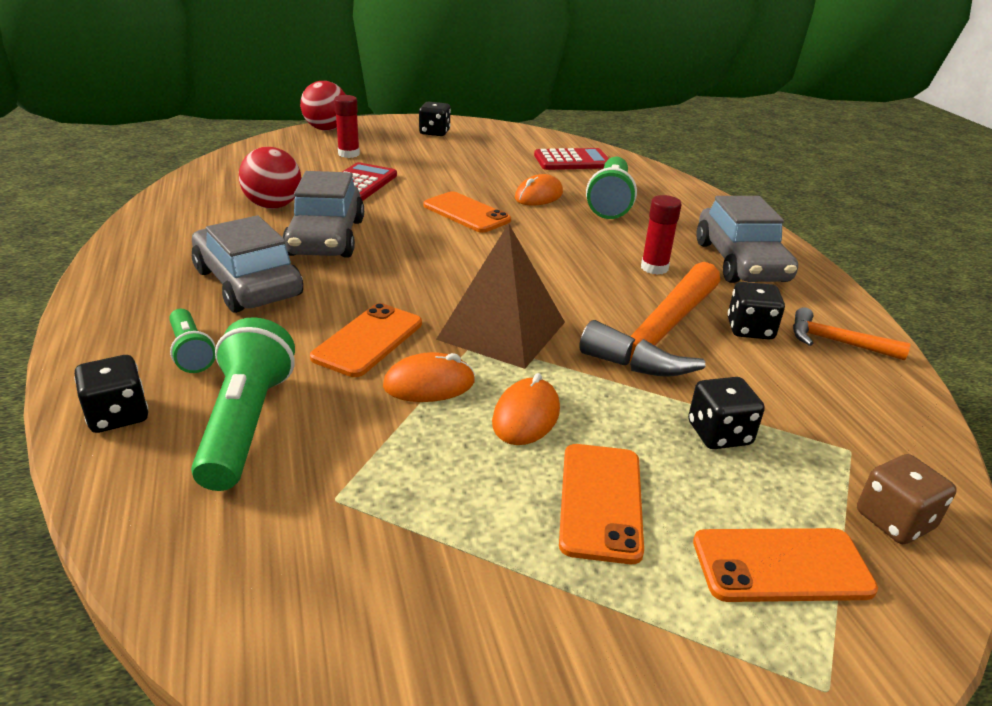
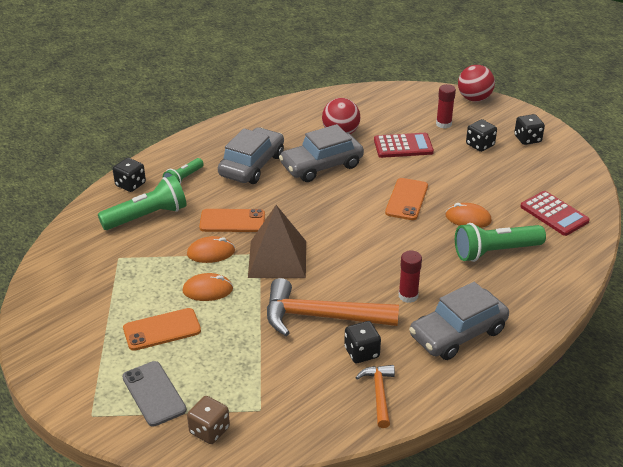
camera: 65 degrees right, 5 degrees up
orange mouse [383,352,475,402] -> orange mouse turned 60 degrees counterclockwise [187,236,235,263]
black dice [688,377,765,449] -> black dice moved to [466,119,497,152]
orange phone [693,528,878,602] -> grey phone [122,361,187,426]

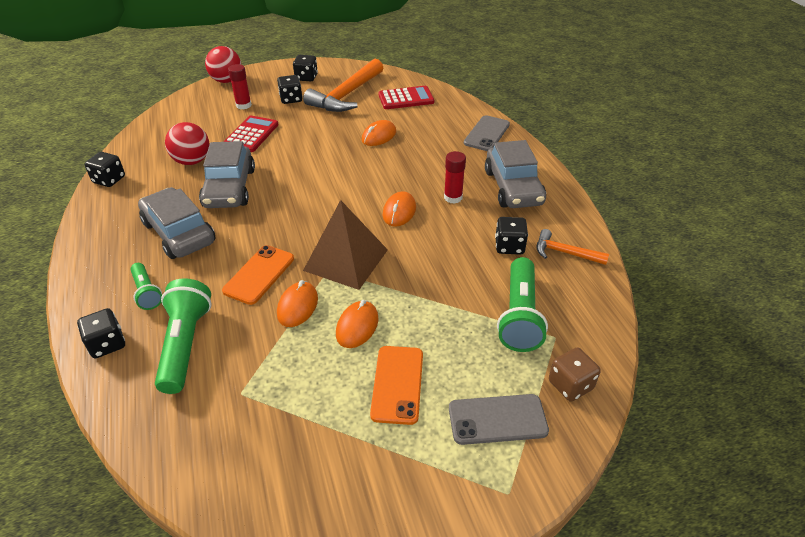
camera: 65 degrees left, 5 degrees up
orange hammer [267,278,399,336] -> orange hammer moved to [303,59,383,112]
orange phone [385,178,428,220] -> none
green flashlight [455,223,546,262] -> green flashlight moved to [497,257,548,352]
none -> black dice [84,152,125,187]
none -> orange mouse [383,191,416,227]
none -> grey phone [464,115,510,151]

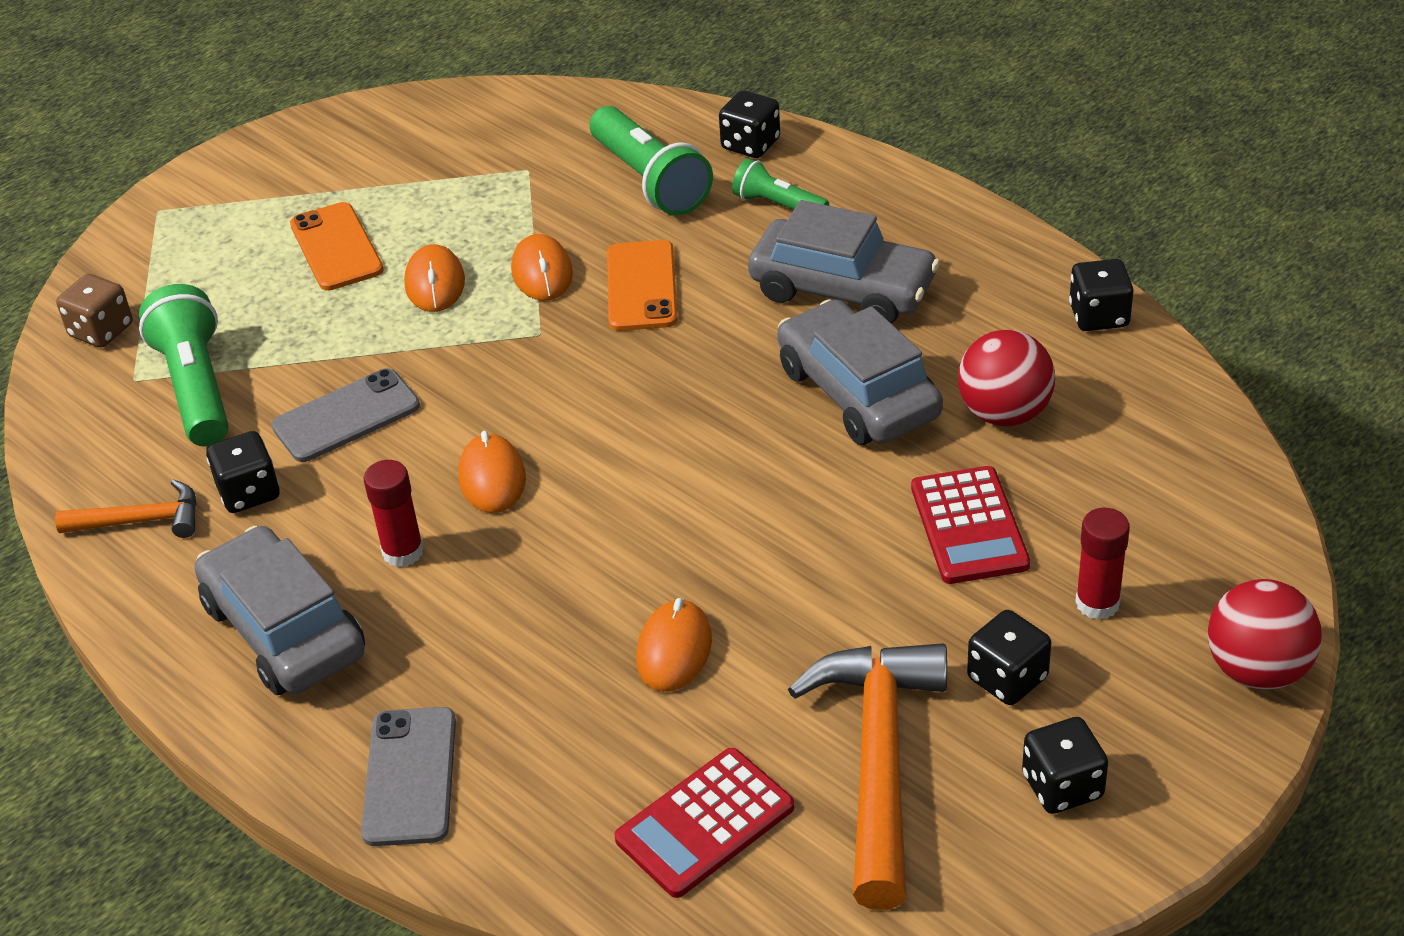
camera: 155 degrees right, 0 degrees up
brown pyramid [303,200,388,290] -> none
grey phone [449,394,549,445] -> grey phone moved to [271,369,420,462]

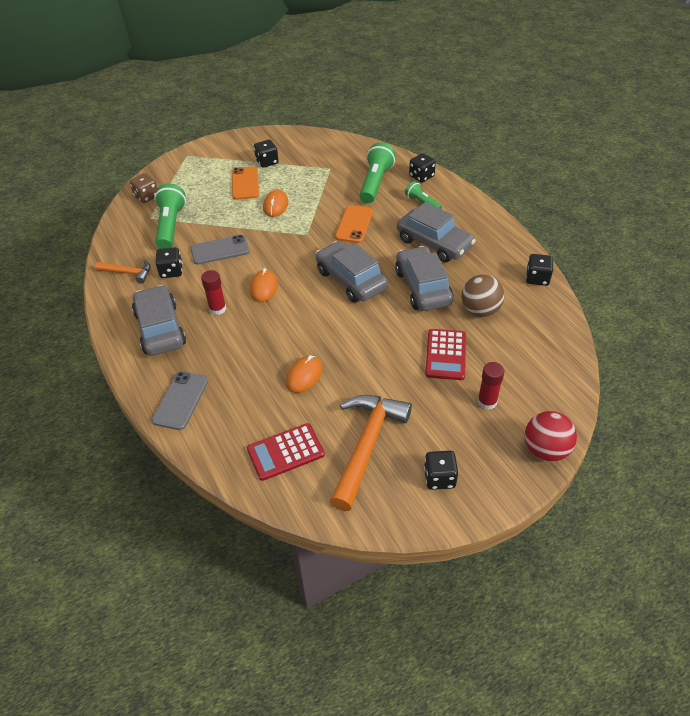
camera: 15 degrees right, 5 degrees up
orange mouse [511,234,573,301] -> none
green flashlight [590,106,713,216] -> green flashlight turned 150 degrees counterclockwise [359,142,396,203]
red ball [958,330,1055,426] -> brown ball [462,275,504,317]
black dice [967,610,1051,705] -> black dice moved to [254,140,279,168]
none -> grey car [316,241,388,302]

